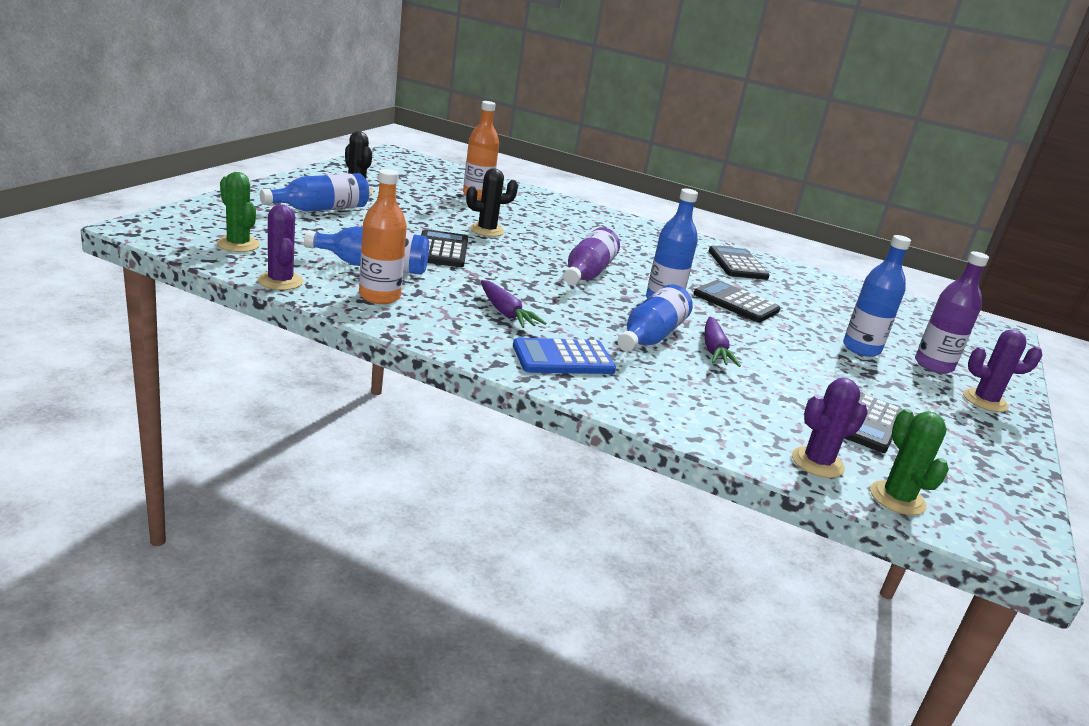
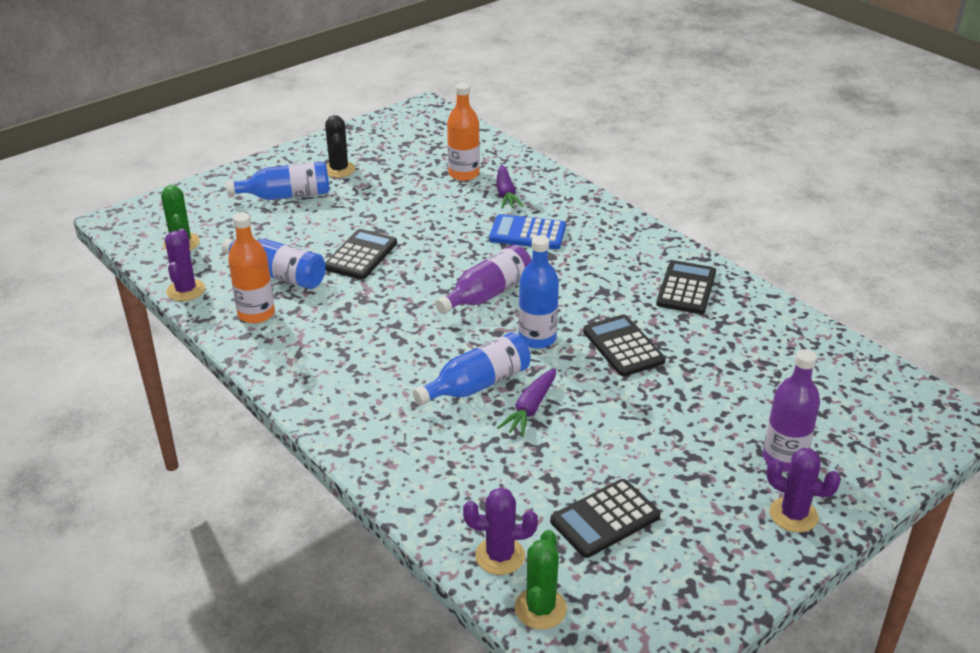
camera: 30 degrees right, 10 degrees up
black cactus [466,168,518,237] -> none
purple carrot [481,280,546,328] -> purple carrot moved to [496,164,524,209]
blue calculator [513,338,616,374] -> blue calculator moved to [489,214,566,249]
blue bottle [843,235,911,357] -> none

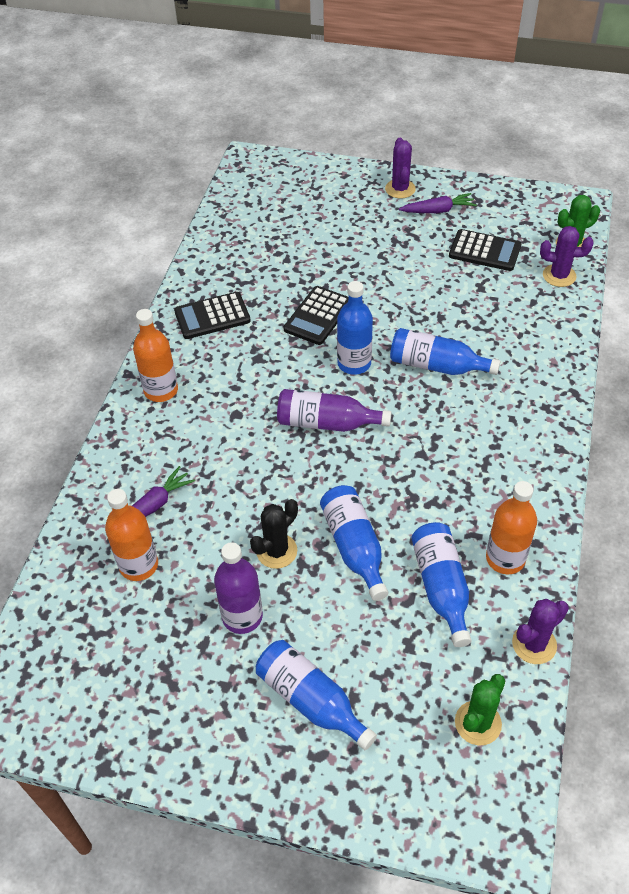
camera: 125 degrees left, 15 degrees up
black cactus [325,115,355,178] -> black cactus moved to [250,499,298,569]
black calculator [325,229,397,280] -> blue bottle [320,485,388,601]
purple cactus [463,488,538,575] -> purple cactus turned 45 degrees counterclockwise [540,226,594,287]
blue calculator [489,214,566,249] -> none
purple carrot [497,368,556,437] -> purple carrot moved to [399,193,477,213]
purple bottle [763,349,820,472] -> purple bottle moved to [214,542,263,634]
none -> orange bottle [133,309,178,402]

